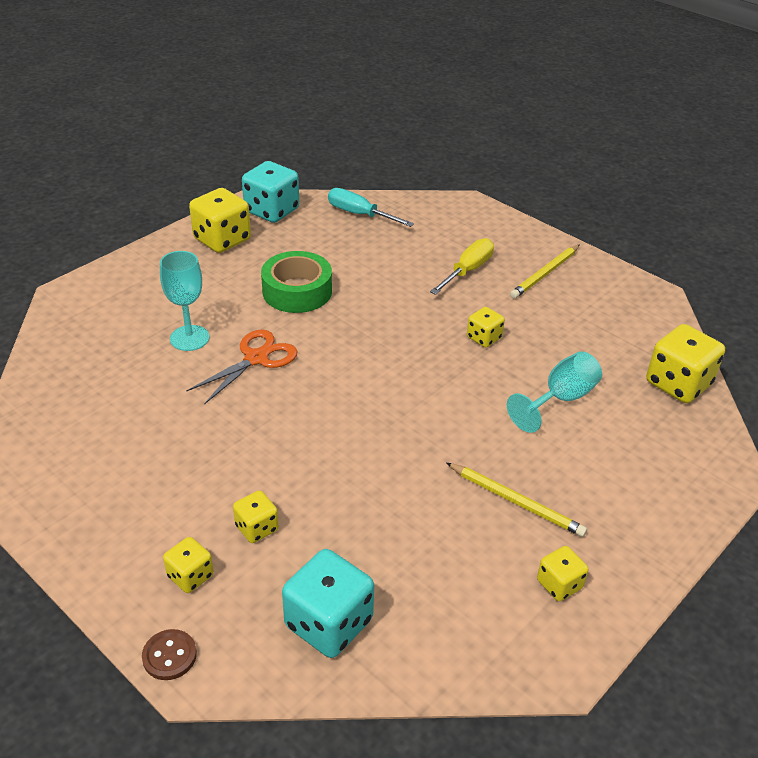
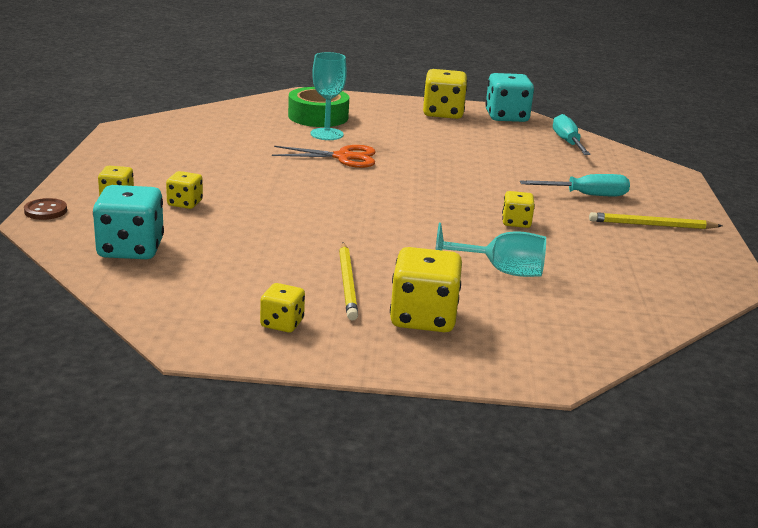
camera: 50 degrees right, 15 degrees down
green tape [261,251,332,313] -> green tape moved to [288,87,349,127]
yellow screwdriver [430,238,494,295] -> turquoise screwdriver [520,174,630,196]
yellow dice [646,324,725,403] -> yellow dice moved to [390,247,462,332]

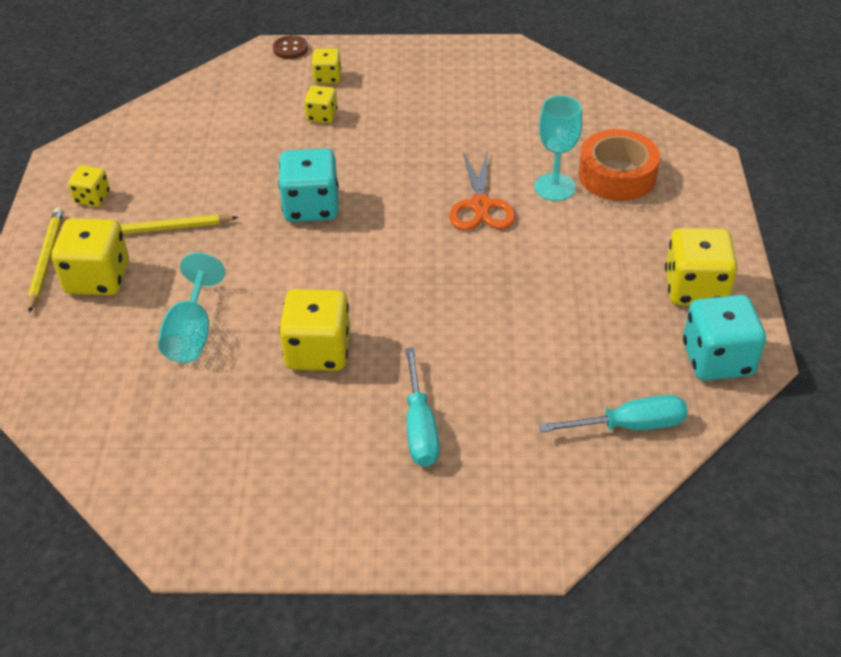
camera: 90 degrees right, 20 degrees up
turquoise dice [93,185,164,259] -> turquoise dice moved to [278,148,339,222]
green tape [288,87,349,127] -> orange tape [579,129,660,201]
yellow dice [502,191,535,228] -> yellow dice [279,289,350,371], size x1.82
yellow pencil [589,212,722,229] -> yellow pencil moved to [28,208,63,313]

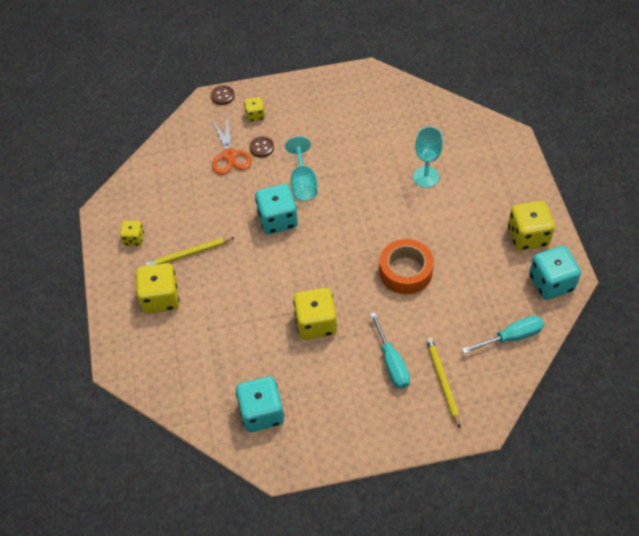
camera: 10 degrees left, 10 degrees up
yellow pencil [28,208,63,313] -> yellow pencil moved to [426,337,460,428]
turquoise goblet [158,252,225,363] -> turquoise goblet moved to [285,136,318,201]
yellow dice [304,86,338,123] -> brown button [249,136,274,157]
orange scissors [449,150,516,230] -> orange scissors moved to [212,117,252,175]
orange tape [579,129,660,201] -> orange tape moved to [379,239,434,294]
none -> turquoise dice [236,376,284,432]

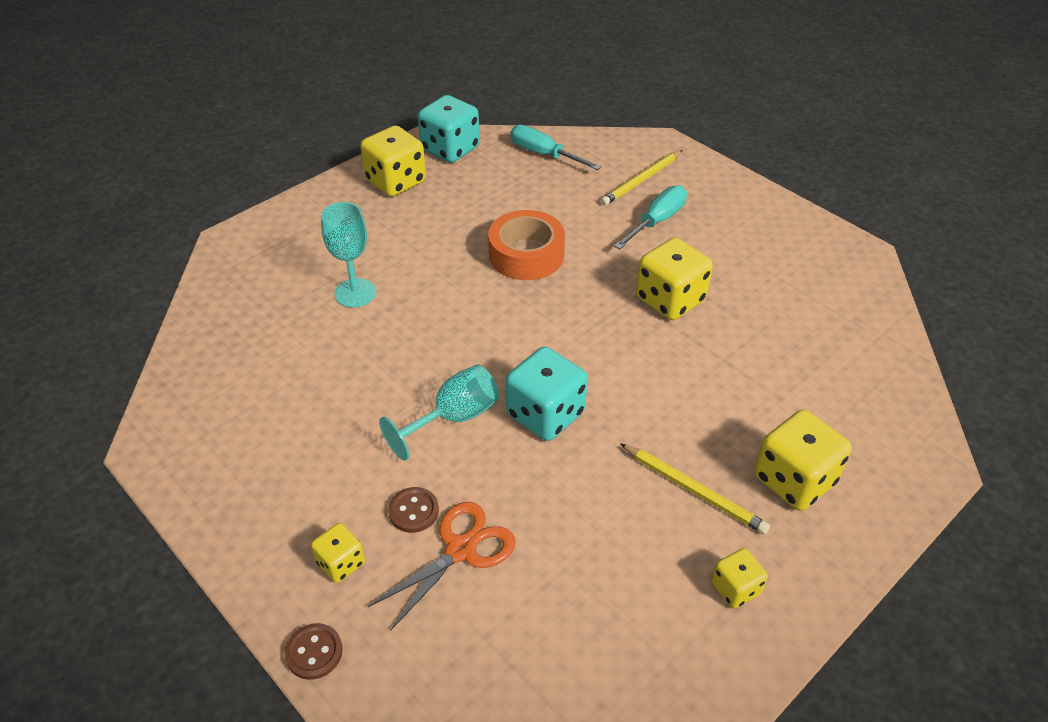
camera: 125 degrees left, 10 degrees down
turquoise dice [236,376,284,432] -> none

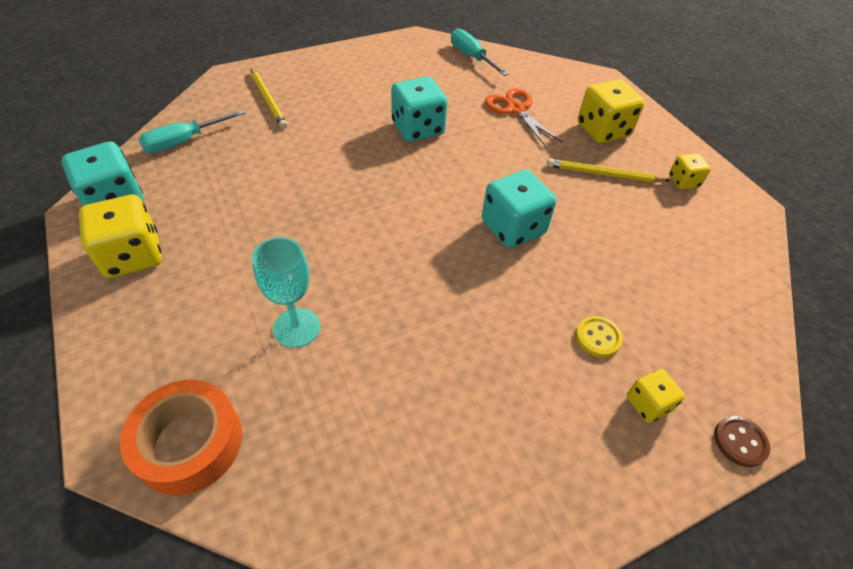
camera: 75 degrees left, 5 degrees up
orange scissors [368,502,515,630] -> orange scissors moved to [485,88,563,147]
turquoise goblet [379,364,500,461] -> none
brown button [388,487,439,533] -> yellow button [576,316,623,357]
orange tape [488,210,565,280] -> orange tape moved to [120,380,242,495]
turquoise screwdriver [614,185,687,249] -> turquoise screwdriver moved to [451,28,509,76]
yellow pencil [620,443,770,534] -> yellow pencil turned 135 degrees counterclockwise [547,159,670,183]
yellow dice [636,238,713,320] -> turquoise dice [391,76,447,142]

